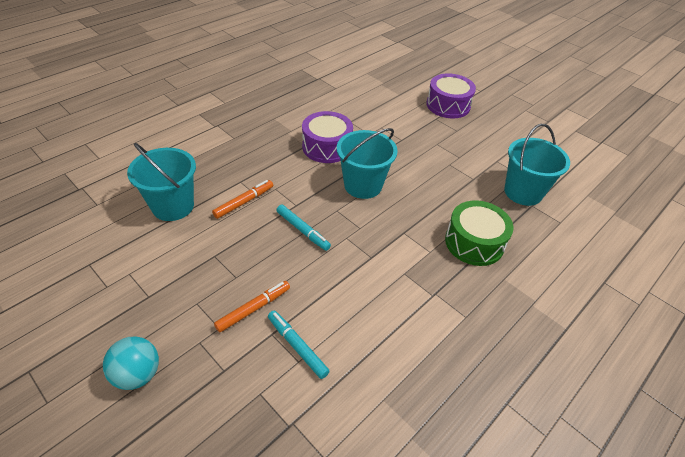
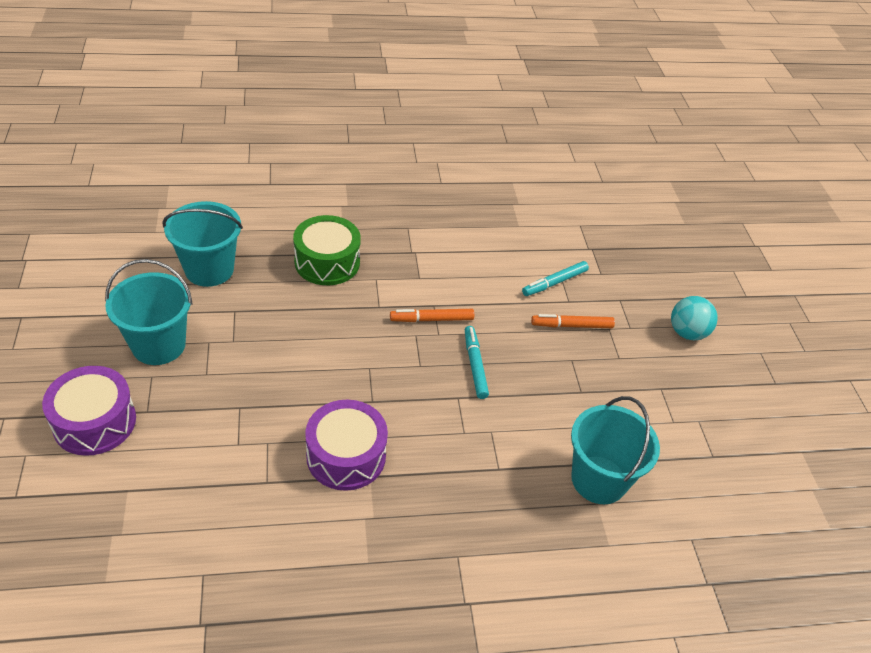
camera: 145 degrees left, 0 degrees up
orange marker [212,180,273,219] -> orange marker moved to [390,309,474,322]
turquoise marker [268,311,330,379] -> turquoise marker turned 60 degrees clockwise [522,261,589,296]
turquoise bucket [337,128,398,199] -> turquoise bucket moved to [105,259,192,365]

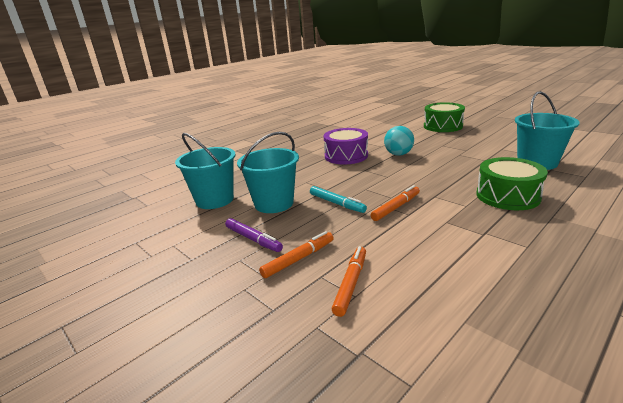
camera: 150 degrees right, 20 degrees down
purple drum [42,366,136,456] -> green drum [424,102,465,132]
turquoise bucket [105,259,192,365] -> turquoise bucket moved to [237,132,299,213]
turquoise marker [522,261,589,296] -> orange marker [332,246,366,317]
turquoise ball [671,296,718,341] -> turquoise ball moved to [384,126,414,156]
none -> purple marker [225,218,283,252]

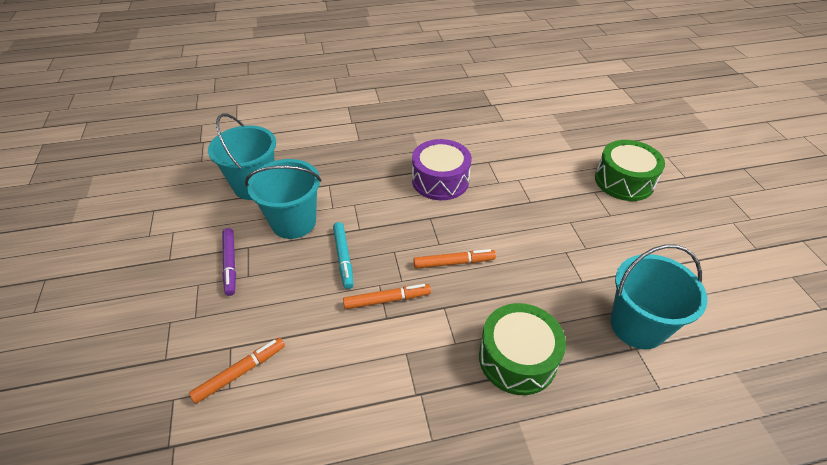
camera: 30 degrees right, 20 degrees up
orange marker [259,231,334,278] -> orange marker moved to [413,249,496,269]
turquoise ball [384,126,414,156] -> none

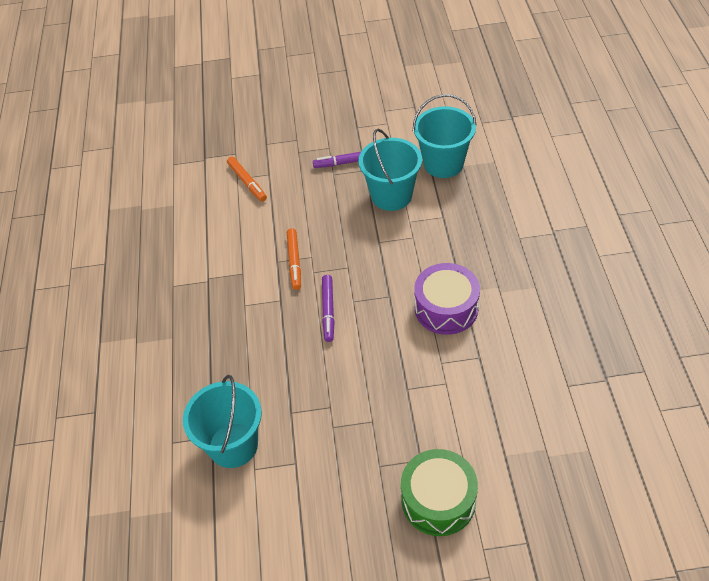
camera: 100 degrees right, 5 degrees up
turquoise marker [333,222,354,289] -> none
orange marker [413,249,496,269] -> purple marker [322,275,335,342]
green drum [479,303,566,395] -> none

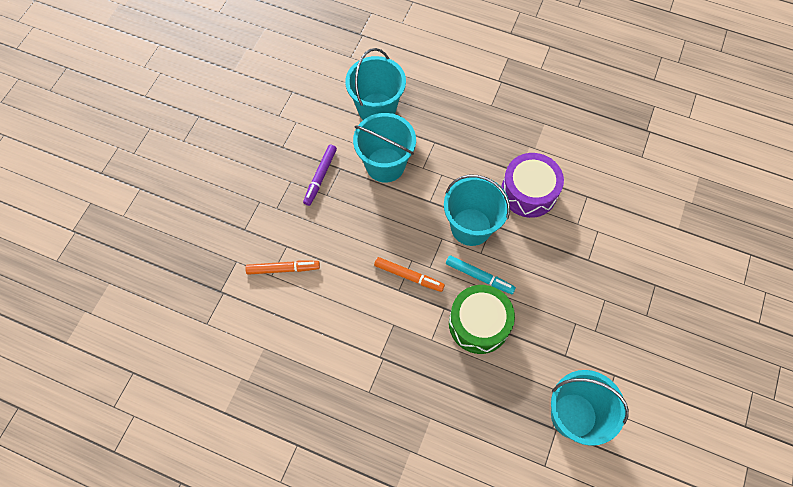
camera: 65 degrees left, 15 degrees up
purple marker [322,275,335,342] -> turquoise marker [446,255,516,294]
green drum [401,449,478,536] -> green drum moved to [449,285,515,354]
none -> turquoise bucket [444,174,510,246]

